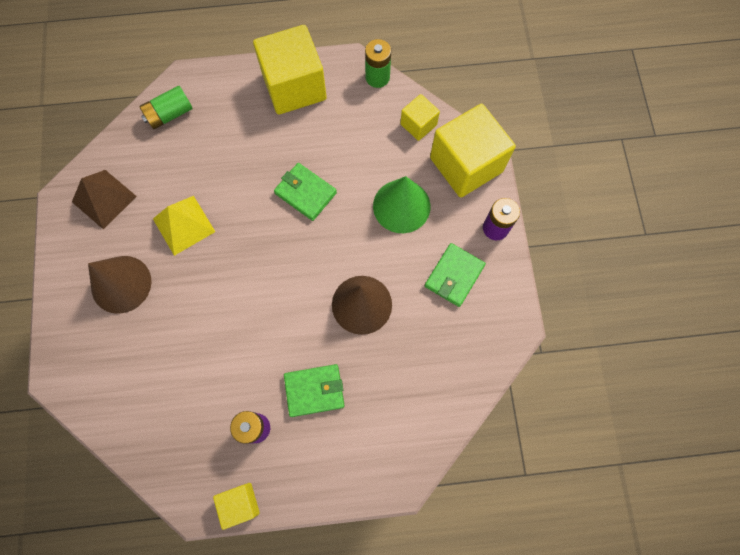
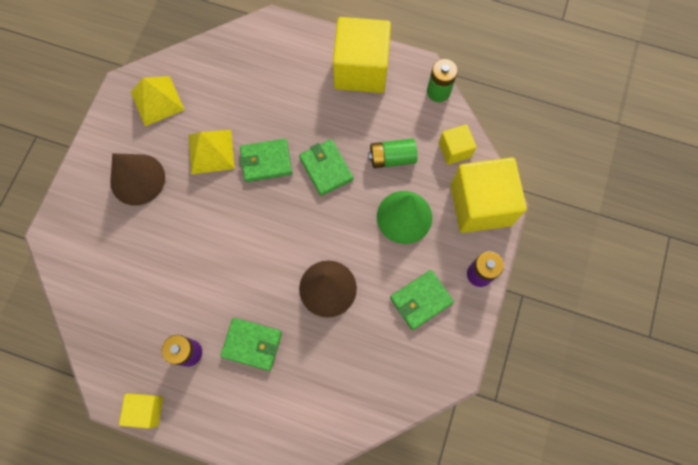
camera: 25 degrees right, 0 degrees up
brown pyramid [72,170,137,230] -> yellow pyramid [131,76,184,126]
green battery [139,86,193,129] -> green battery moved to [368,138,417,168]
none -> green wallet [240,139,292,182]

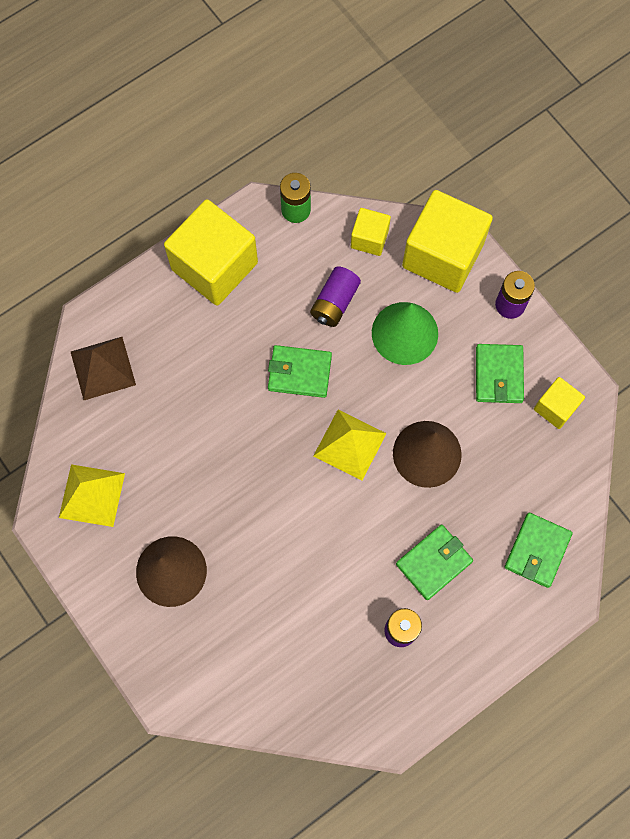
camera: 55 degrees left, 0 degrees up
yellow cube [119,394,163,429] -> yellow cube moved to [534,377,585,429]
yellow pyramid [189,130,235,174] -> yellow pyramid moved to [313,410,387,481]
green wallet [240,139,292,182] -> green wallet moved to [505,513,573,588]
green battery [368,138,417,168] -> purple battery [310,266,361,327]
none -> brown pyramid [71,337,136,400]

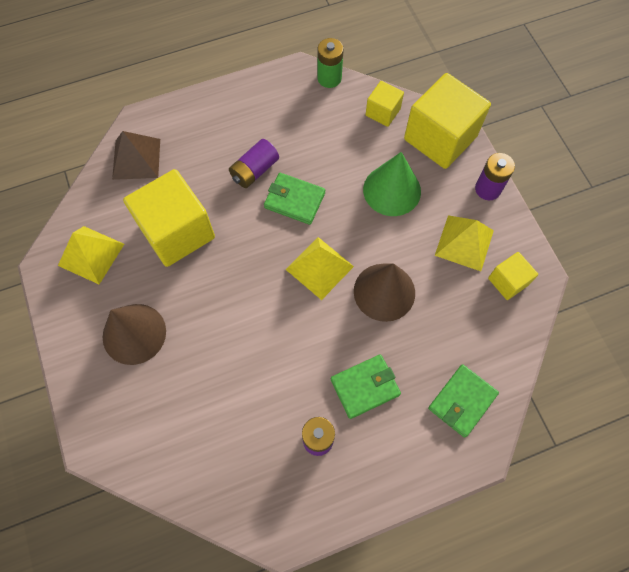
camera: 15 degrees right, 5 degrees down
yellow cube [164,199,258,306] -> yellow cube moved to [123,169,215,267]
purple battery [310,266,361,327] -> purple battery moved to [229,139,279,188]
green wallet [476,344,524,403] -> yellow pyramid [435,215,494,271]

